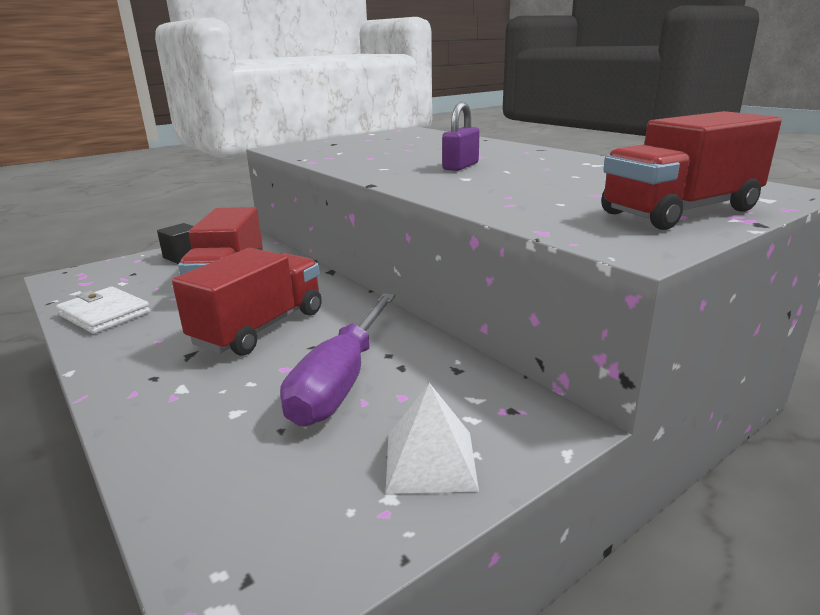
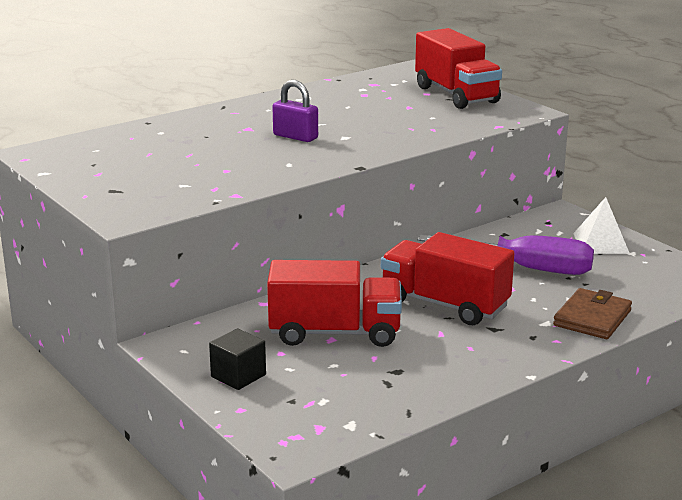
camera: 90 degrees left, 0 degrees up
white wallet [56,287,150,334] -> none
none -> brown wallet [553,288,632,339]

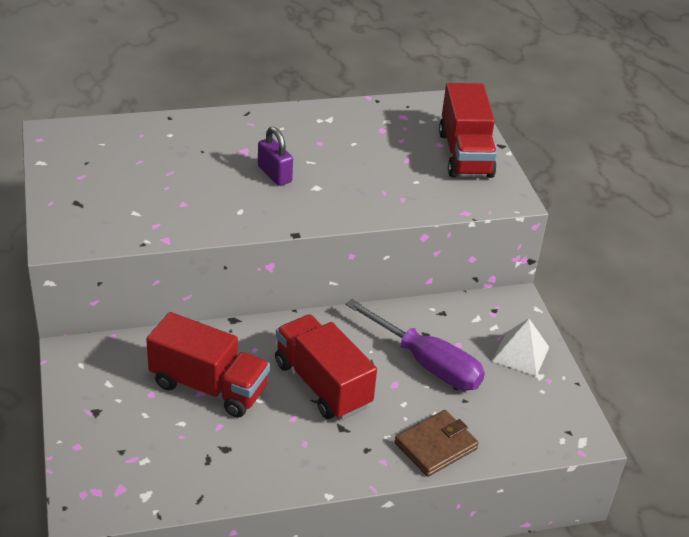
camera: 20 degrees right, 15 degrees up
black cube [209,328,266,390] -> none

